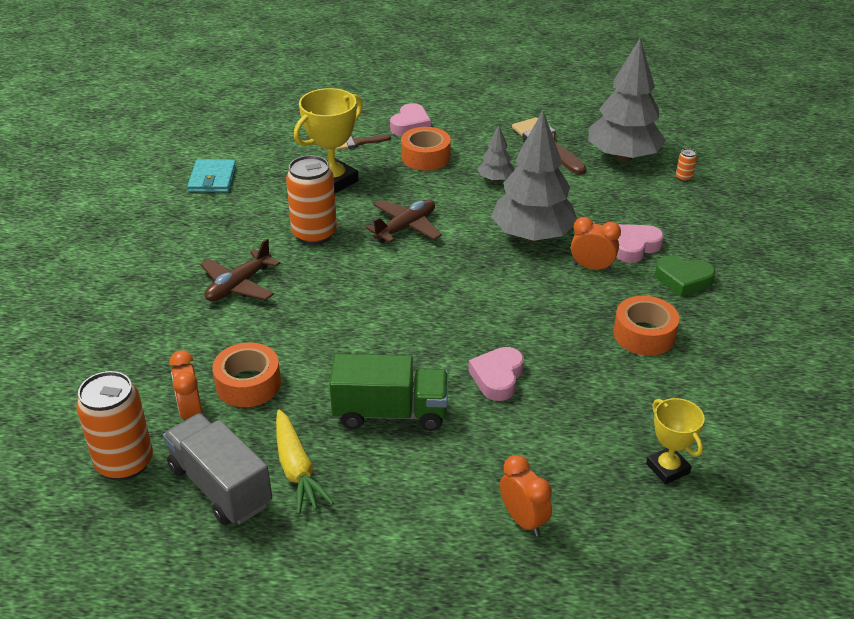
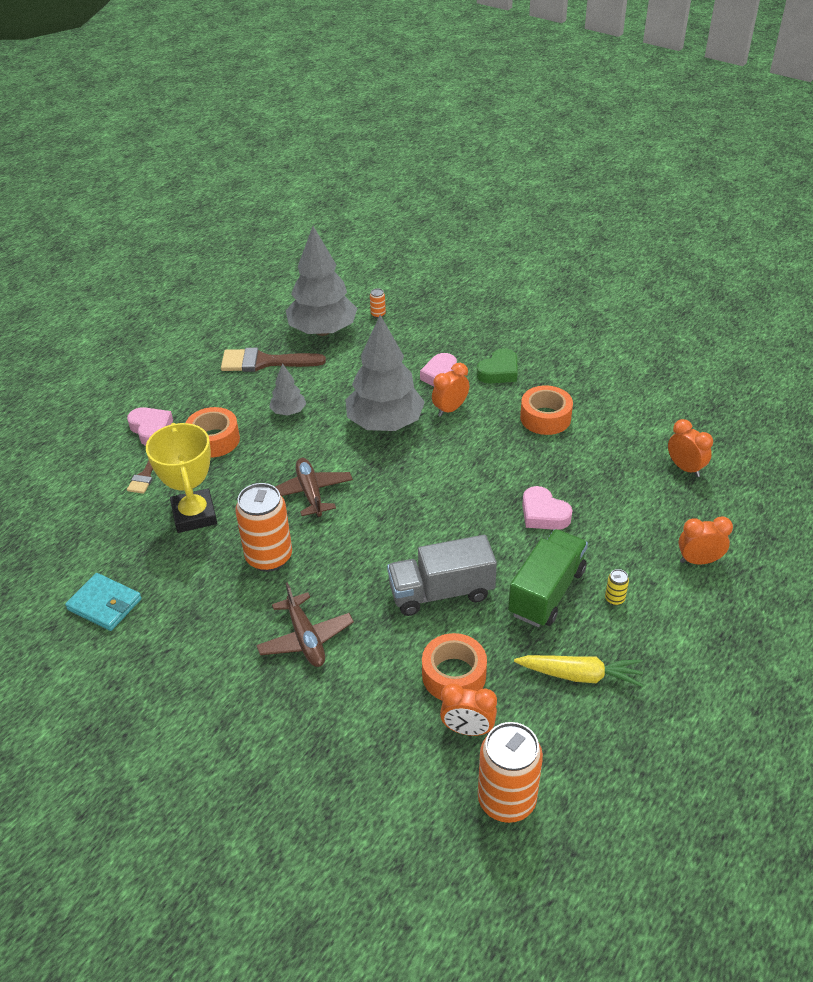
camera: 60 degrees left, 5 degrees up
grey truck [163,413,272,525] -> grey truck moved to [387,535,497,616]
yellow trophy [646,398,705,484] -> orange clock [668,419,713,477]
none -> yellow can [605,569,629,605]

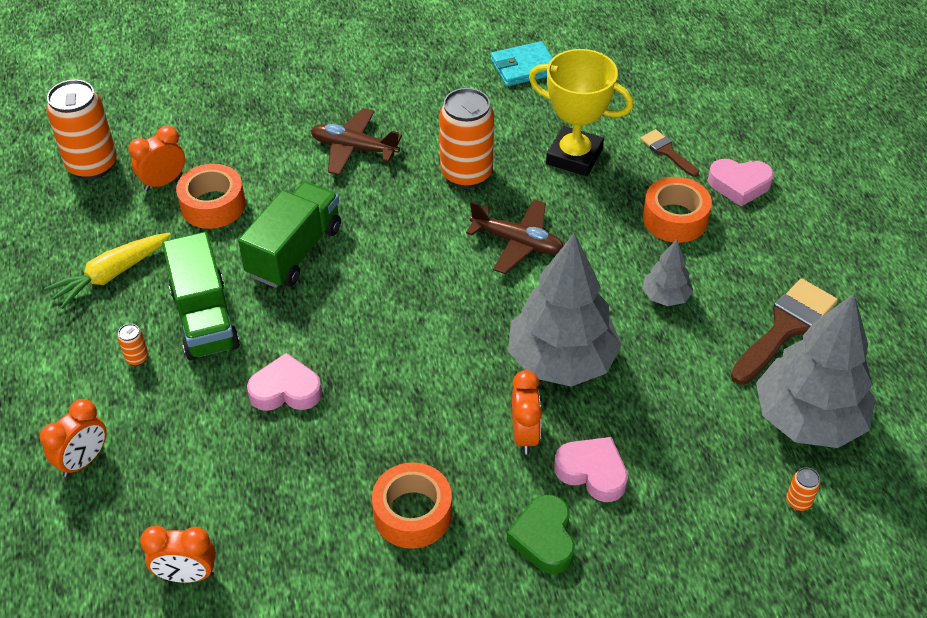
camera: 130 degrees right, 5 degrees up
grey truck [387,535,497,616] -> green truck [238,182,341,288]
yellow can [605,569,629,605] -> orange can [118,324,149,366]

